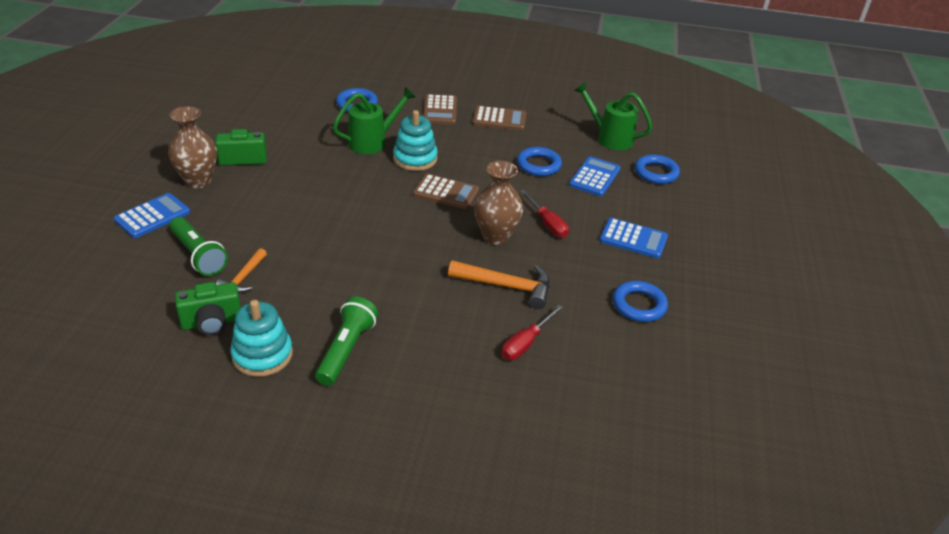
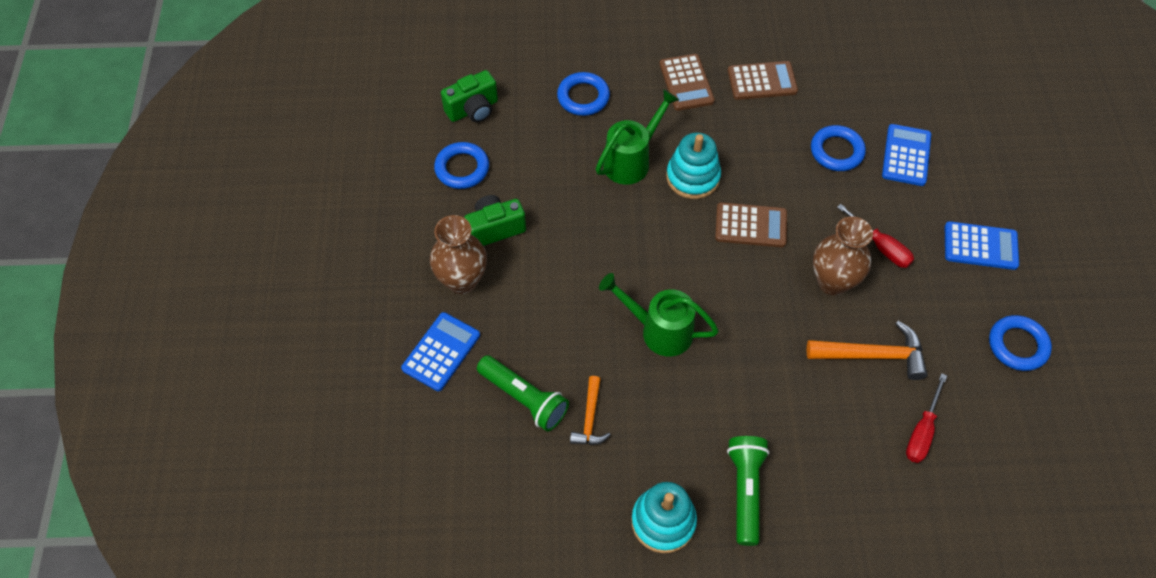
camera: 10 degrees left, 20 degrees up
green camera [175,282,241,335] -> green camera moved to [441,70,498,122]
green watering can [574,82,653,150] -> green watering can moved to [599,273,719,357]
blue ring [635,154,680,184] -> blue ring moved to [434,142,489,189]

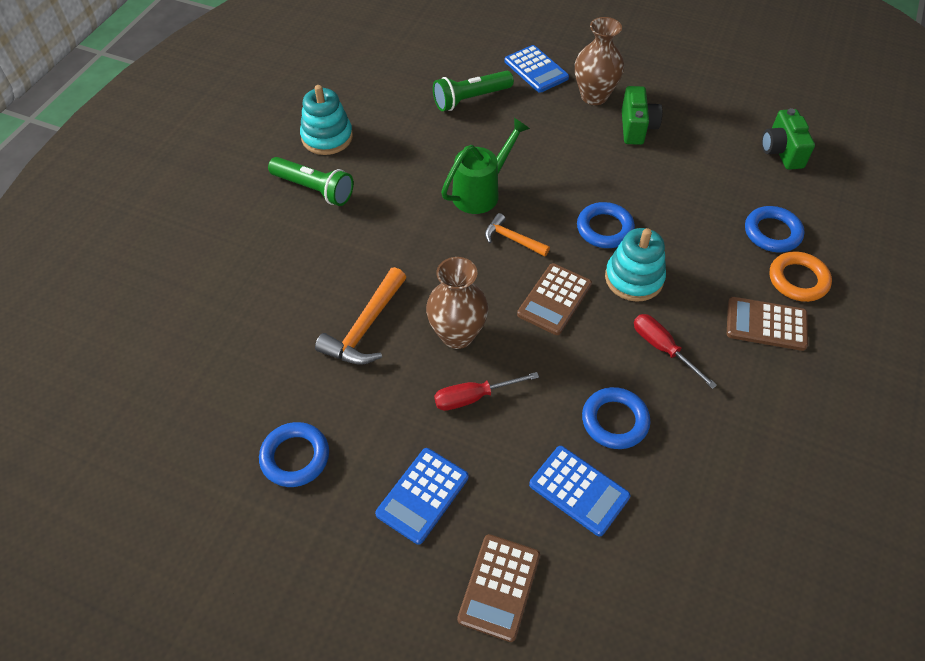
camera: 115 degrees right, 5 degrees down
blue ring [434,142,489,189] -> blue ring moved to [577,202,635,248]
orange hammer [570,376,611,445] -> orange hammer moved to [485,213,550,256]
green watering can [596,89,679,185] -> none
brown calculator [728,61,798,100] -> brown calculator moved to [457,534,540,642]
red screwdriver [906,373,947,463] -> red screwdriver moved to [634,314,717,389]
none -> orange ring [770,251,832,302]

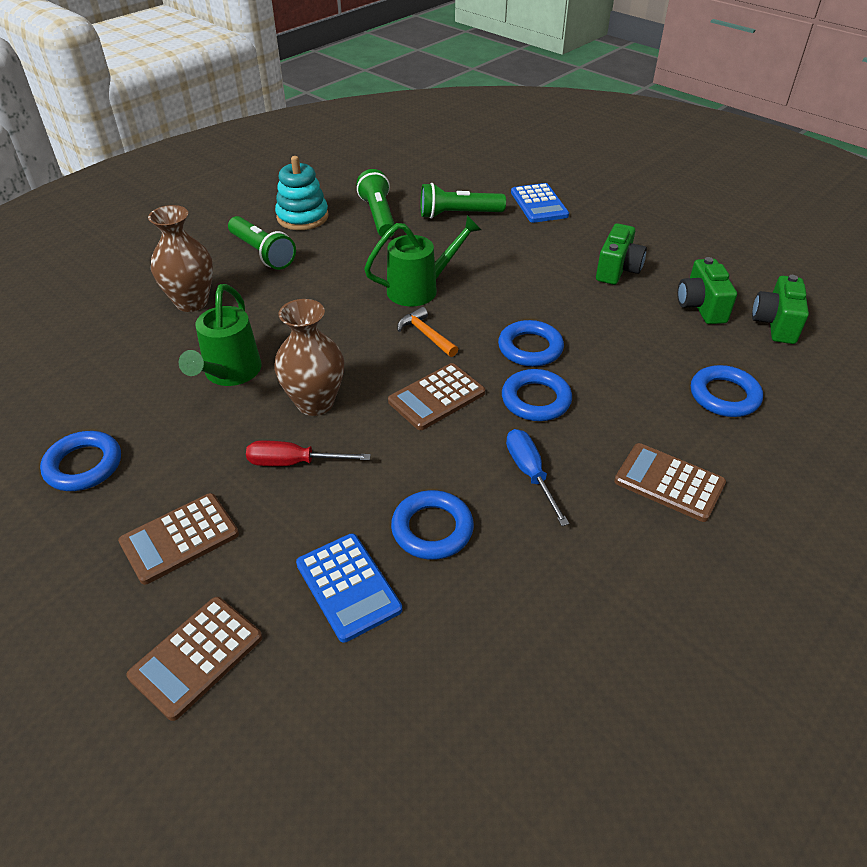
camera: 20 degrees right, 10 degrees down
orange hammer [315,267,406,365] -> green watering can [179,284,262,386]
blue calculator [375,448,469,545] -> brown calculator [118,493,239,585]
brown vase [575,17,624,105] -> brown vase moved to [148,205,213,312]
turquoise stacking toy [605,228,666,302] -> blue ring [502,369,572,421]
red screwdriver [634,314,717,389] -> blue screwdriver [506,429,569,526]
orange ring [770,251,832,302] -> none
none -> green flashlight [357,169,395,237]
none -> green camera [677,257,737,324]

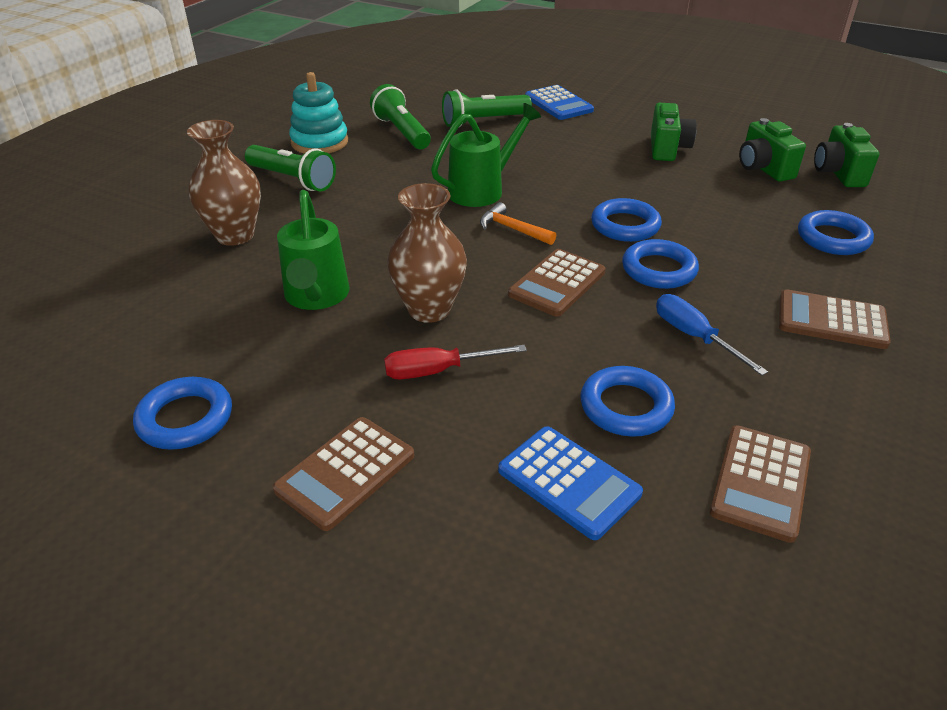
camera: 15 degrees left, 5 degrees down
brown calculator [127,597,262,721] -> brown calculator moved to [710,425,811,543]

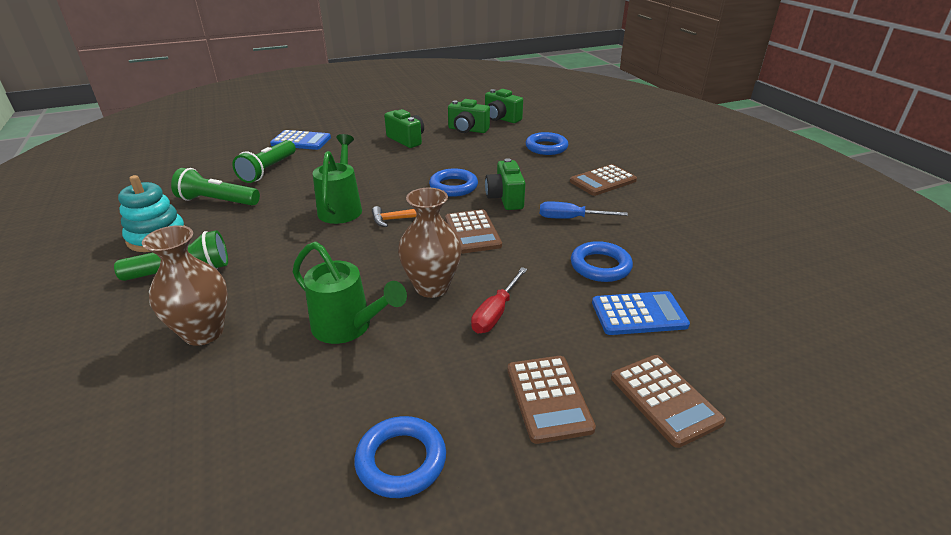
camera: 50 degrees left, 5 degrees down
blue ring [622,239,699,289] -> green camera [485,158,525,210]
brown calculator [710,425,811,543] -> brown calculator moved to [611,355,726,448]

